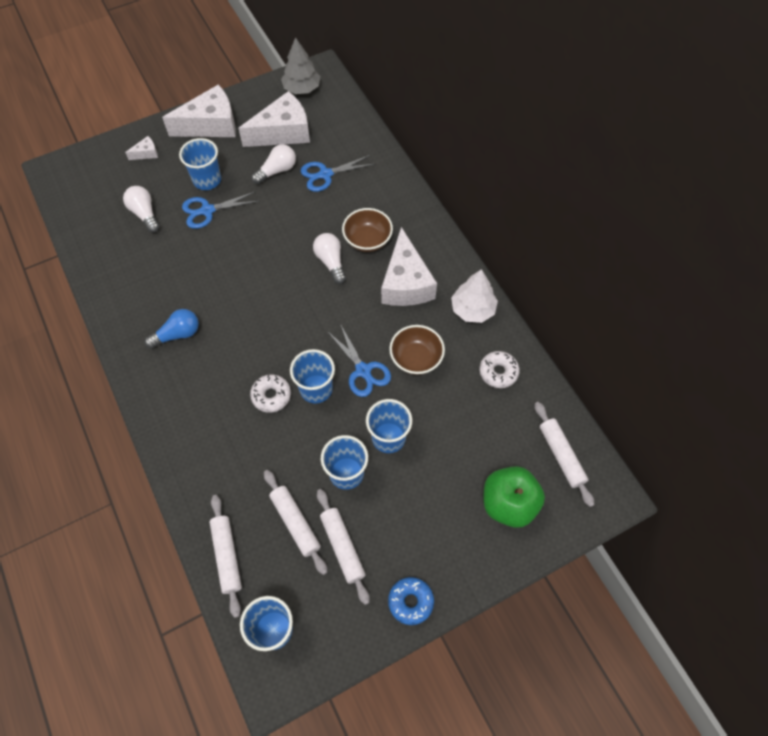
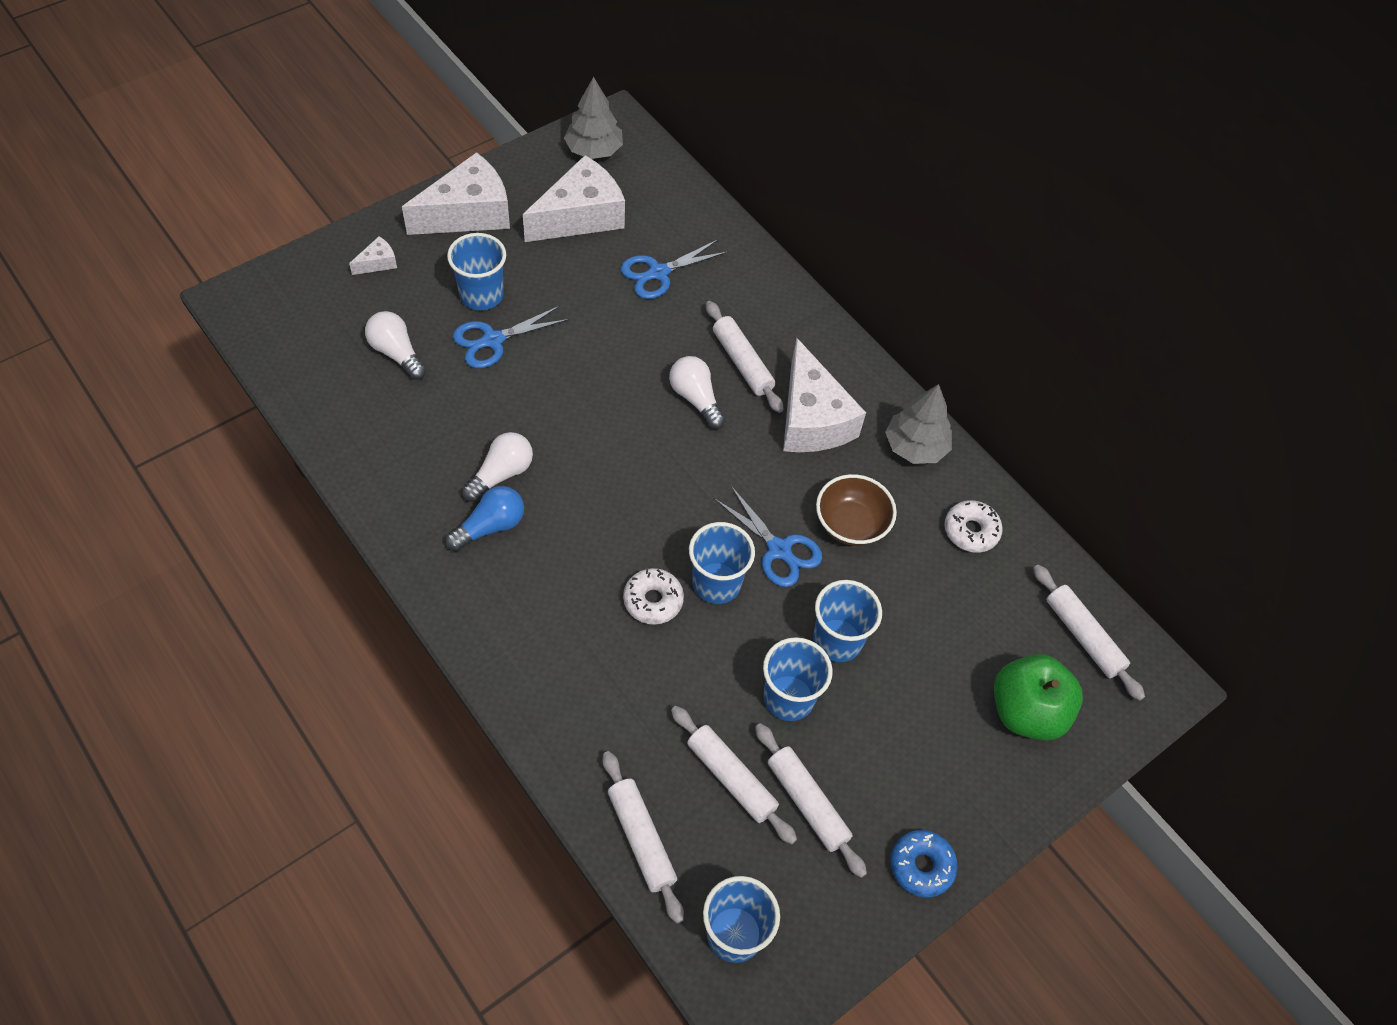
camera: 15 degrees left, 5 degrees down
white light bulb [252,144,296,184] -> white light bulb moved to [462,432,533,502]
brown bowl [342,208,393,252] -> white rolling pin [706,301,783,413]
white tree [451,269,498,323] -> grey tree [885,384,952,464]

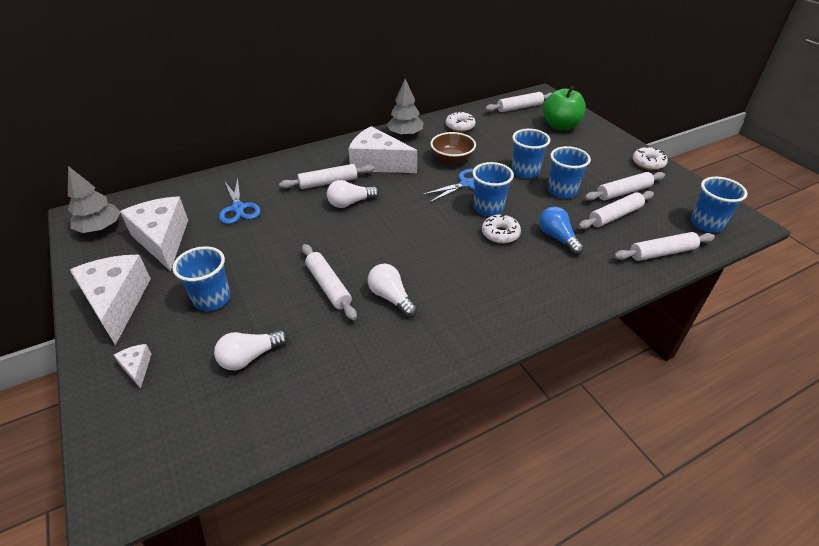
camera: 75 degrees left, 15 degrees down
blue light bulb [445,486,524,552] -> blue light bulb moved to [539,207,584,255]
blue scissors [453,306,569,368] -> none
white cheese [783,338,866,452] -> white cheese turned 150 degrees counterclockwise [349,126,417,173]
blue donut [890,830,958,897] -> white donut [632,147,668,170]
none -> white rolling pin [302,244,357,320]

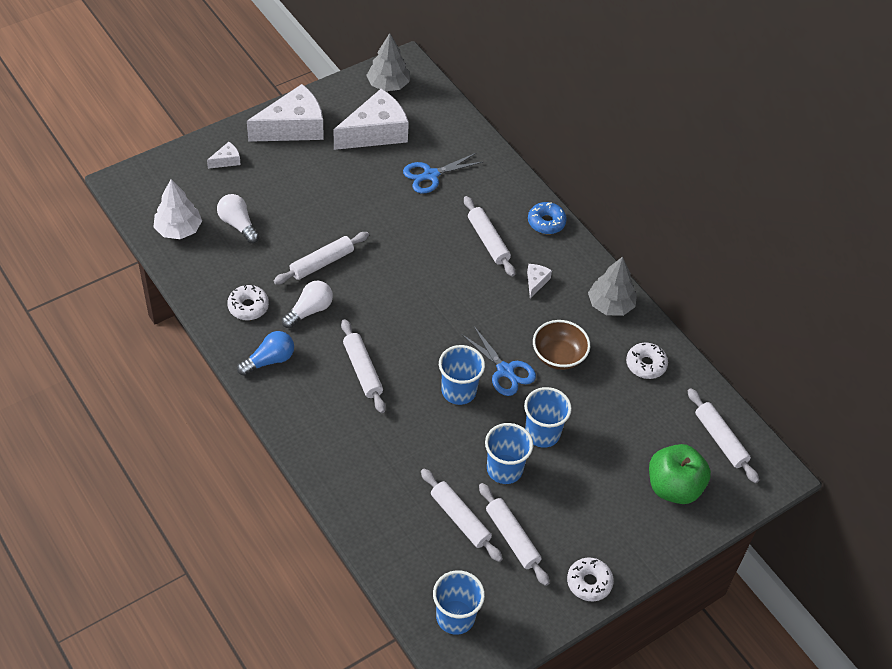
camera: 80 degrees right, 10 degrees up
blue cup [173,246,231,311] -> none
white light bulb [327,180,379,208] -> none
white cheese [349,126,417,173] -> white cheese [527,264,552,298], size x0.43
white donut [482,214,521,244] -> white donut moved to [227,285,269,320]
blue light bulb [539,207,584,255] -> blue light bulb moved to [237,331,294,376]
white rolling pin [614,232,715,261] -> white rolling pin moved to [341,319,386,413]
none -> white tree [154,179,202,239]
none -> blue donut [528,202,567,234]

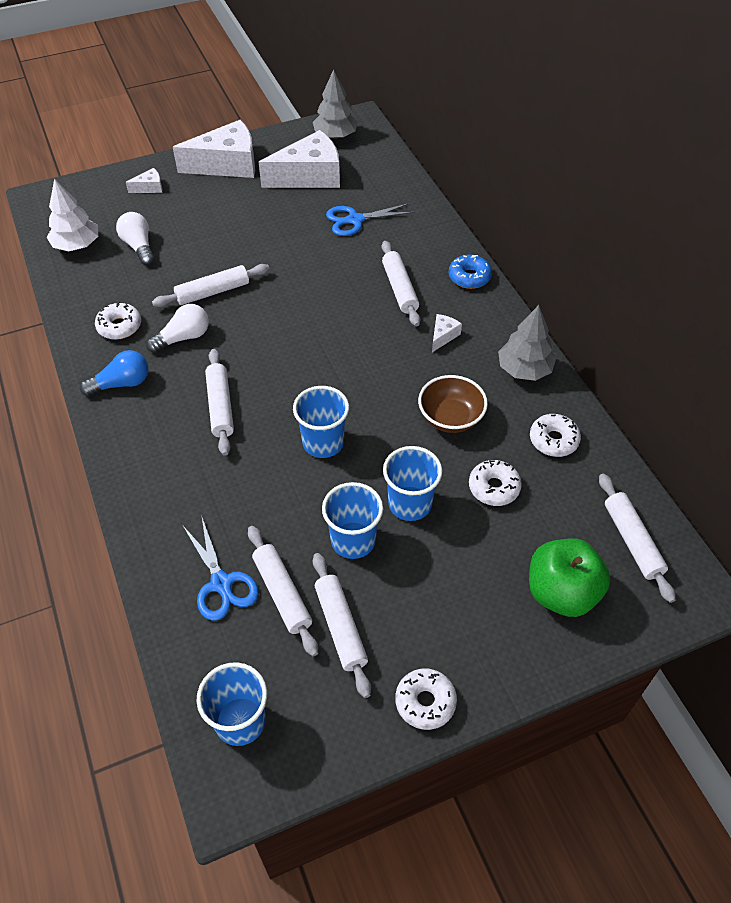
camera: 15 degrees right, 0 degrees up
blue scissors [461,326,536,396] -> blue scissors moved to [182,518,259,621]
none -> white donut [469,460,522,506]

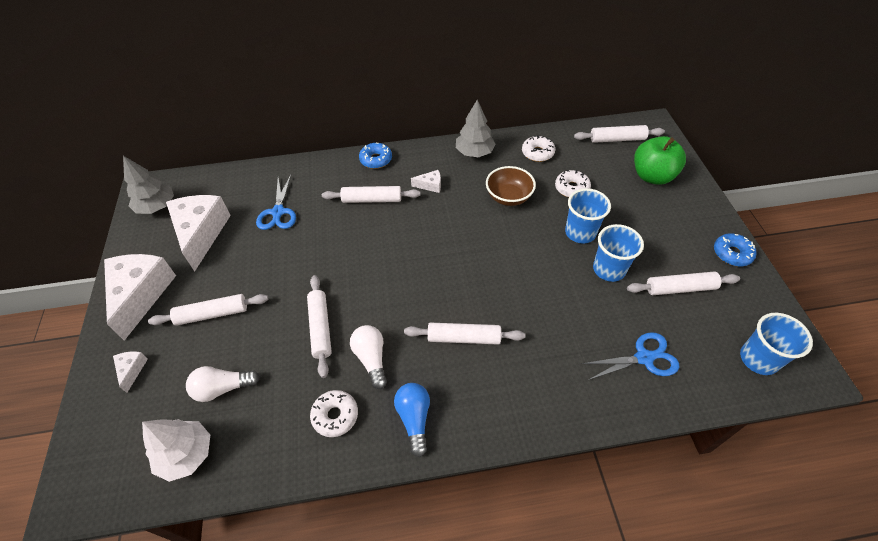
camera: 75 degrees left, 0 degrees up
white rolling pin [248,526,318,656] -> white rolling pin moved to [148,294,268,326]
blue cup [293,386,349,458] -> none
white donut [395,669,457,730] -> blue donut [714,233,757,266]
white cheese [432,314,462,352] -> white cheese turned 135 degrees clockwise [411,170,441,193]

